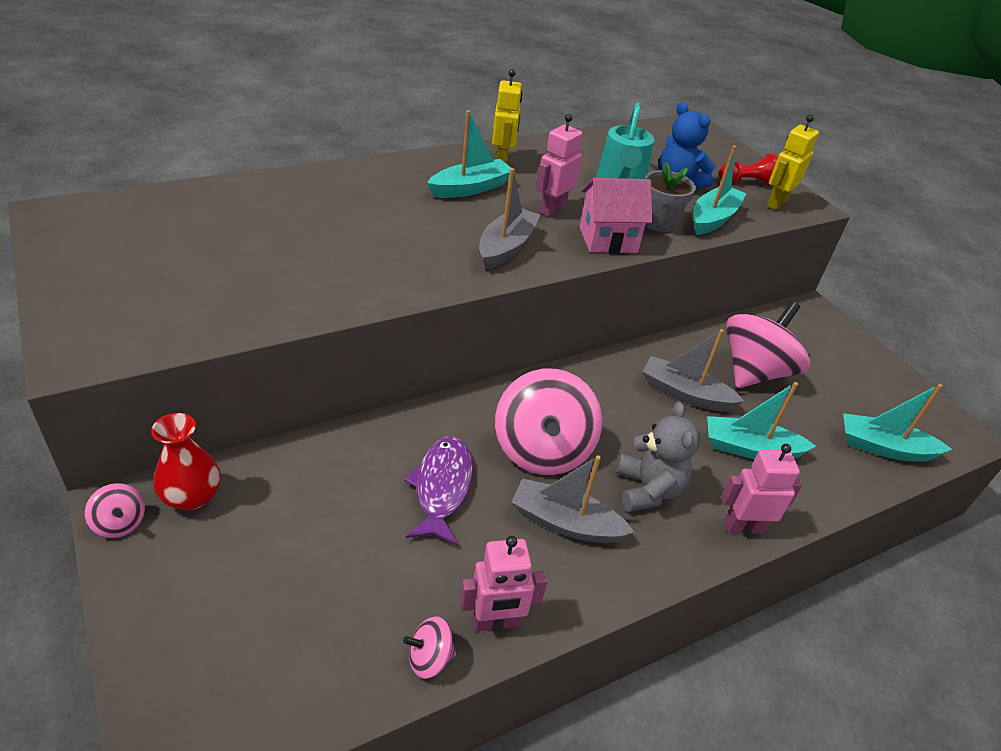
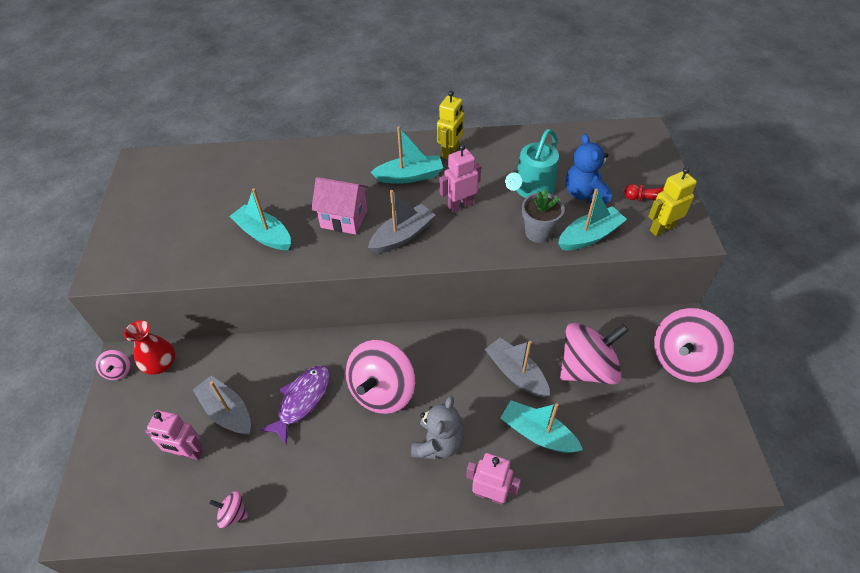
camera: 30 degrees right, 10 degrees up
pink robot [460,536,547,631] -> pink robot moved to [145,410,203,460]
grey boat [511,455,634,543] -> grey boat moved to [193,376,251,435]
pink house [580,178,652,253] -> pink house moved to [311,177,369,234]
turquoise boat [843,384,952,462] -> turquoise boat moved to [229,188,291,250]
none -> pink spinning top [654,308,734,383]

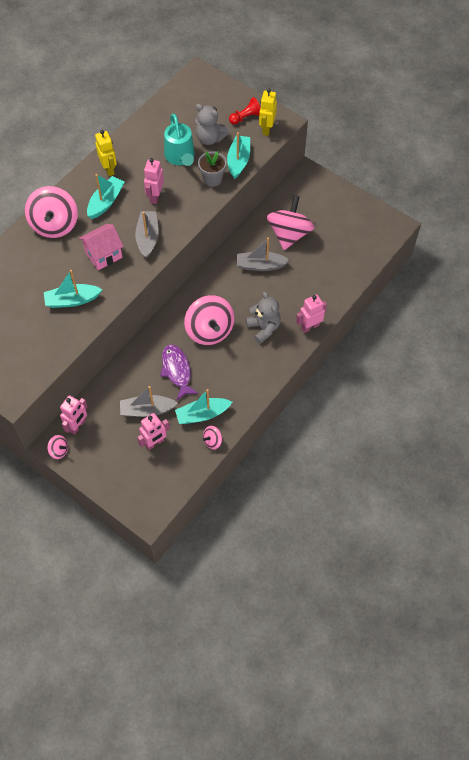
camera: 50 degrees left, 10 degrees up
red vase [124,320,175,375] -> pink robot [60,395,88,435]
turquoise boat [501,400,583,453] -> turquoise boat moved to [175,389,232,424]
blue teddy bear [566,134,611,203] -> grey teddy bear [195,104,229,145]
pink spinning top [654,308,734,383] -> pink spinning top moved to [25,186,78,238]

